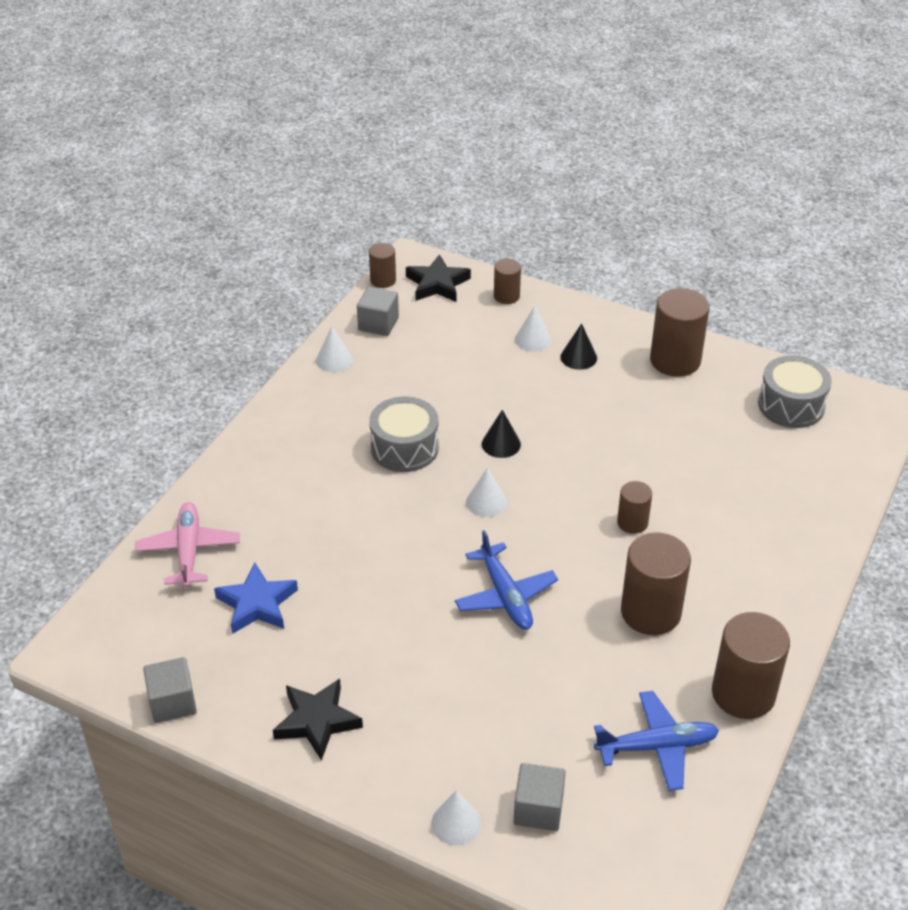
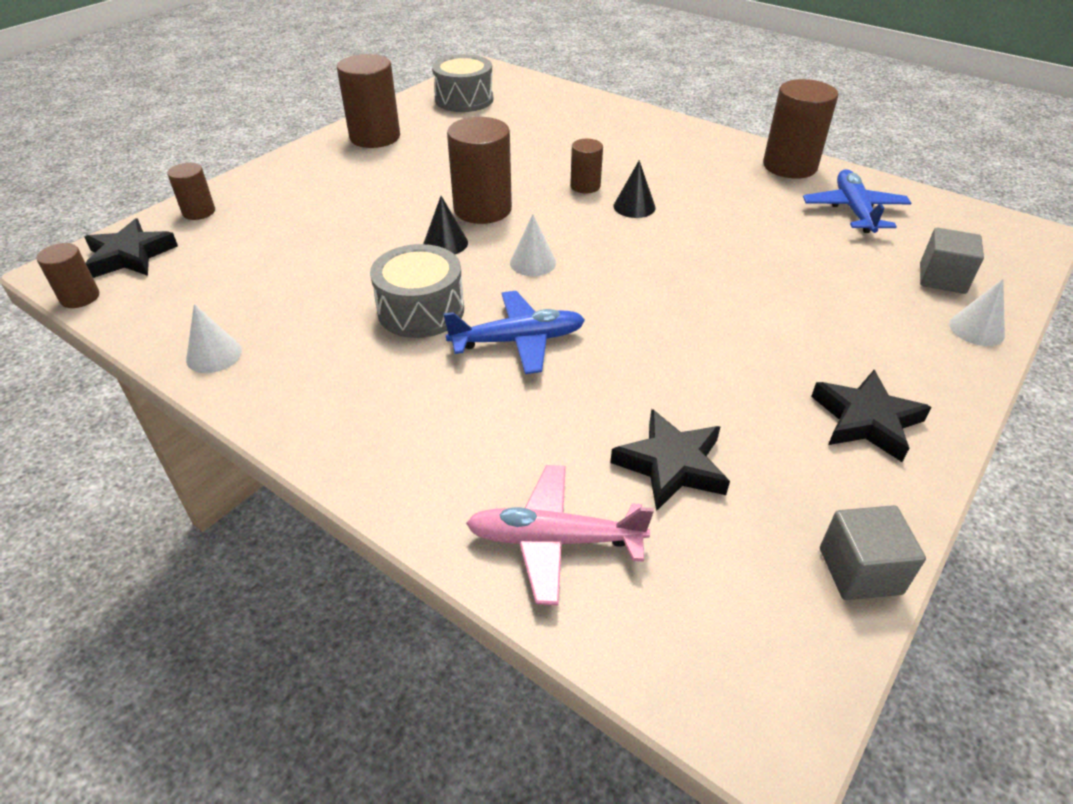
camera: 80 degrees left, 0 degrees up
blue star [214,563,298,634] -> black star [610,409,730,511]
grey cube [357,287,399,336] -> none
blue plane [455,530,558,630] -> blue plane moved to [443,291,585,374]
white cone [515,306,551,352] -> none
black cone [560,323,597,370] -> black cone moved to [614,160,656,218]
brown cylinder [621,532,691,635] -> brown cylinder moved to [447,117,512,224]

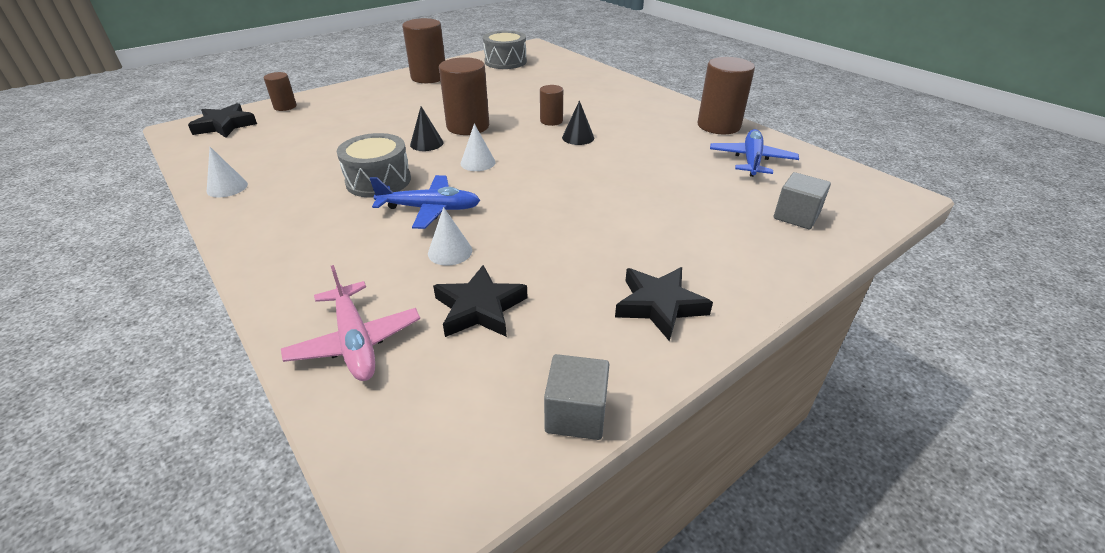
camera: 15 degrees right, 5 degrees down
brown cylinder [37,243,99,308] -> none
pink plane [466,465,654,605] -> pink plane turned 135 degrees counterclockwise [281,265,420,381]
white cone [949,279,1005,346] -> white cone moved to [428,207,472,265]

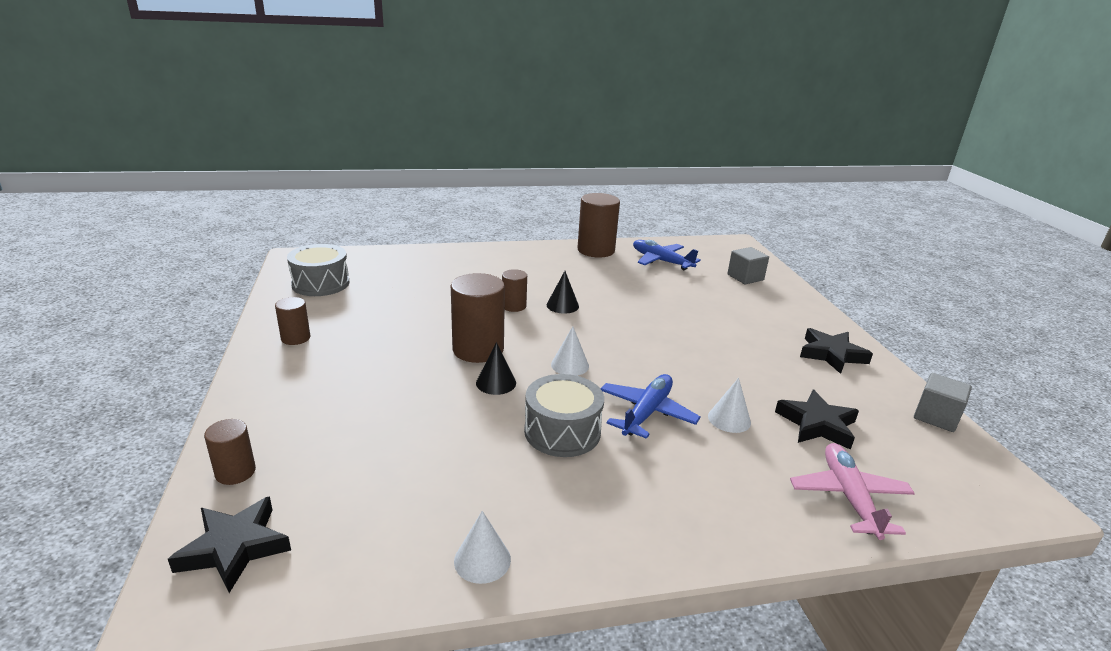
camera: 65 degrees left, 10 degrees down
pink plane [281,265,420,381] -> pink plane turned 90 degrees counterclockwise [790,443,915,540]
brown cylinder [402,18,445,83] -> brown cylinder [275,297,310,345], size x0.54

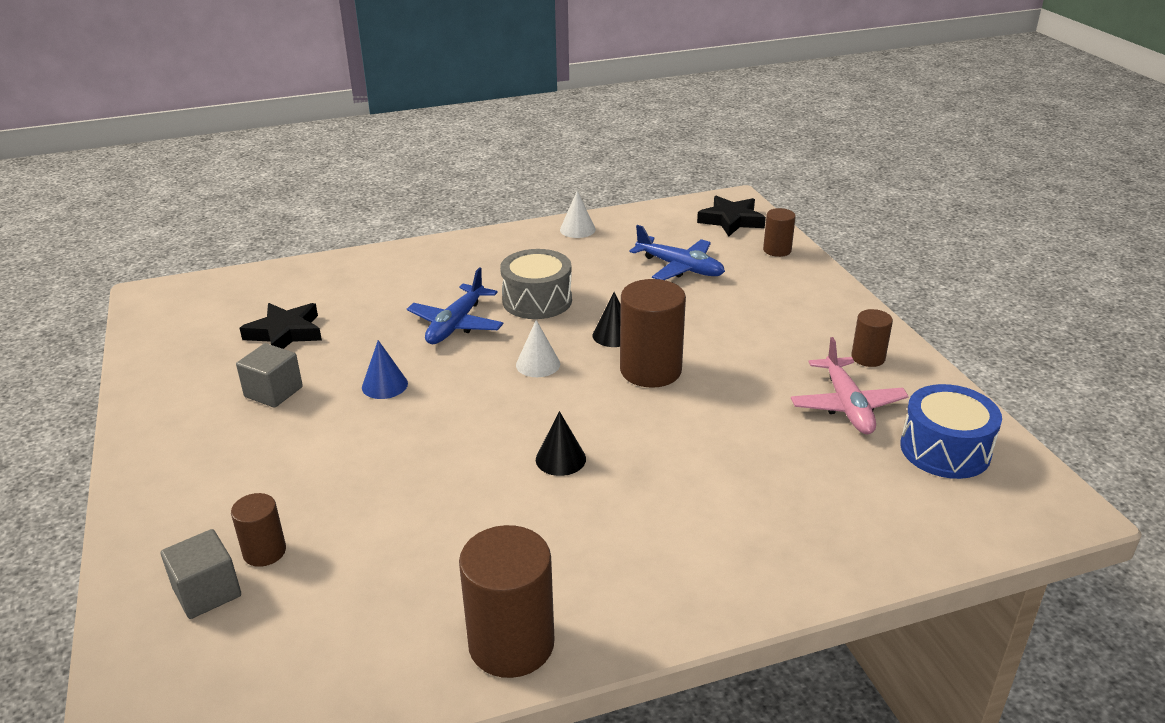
camera: 175 degrees right, 5 degrees up
grey drum [287,244,349,296] -> blue drum [900,384,1002,479]
brown cylinder [502,269,527,312] -> brown cylinder moved to [231,493,286,567]
blue plane [633,240,701,270] -> blue plane moved to [629,225,725,280]
white cone [708,378,751,433] -> none
pink plane [790,443,915,540] -> pink plane moved to [791,337,909,434]
black star [800,328,873,374] -> none
grey cube [914,373,972,432] -> grey cube moved to [236,343,303,408]
none -> blue cone [362,340,408,399]

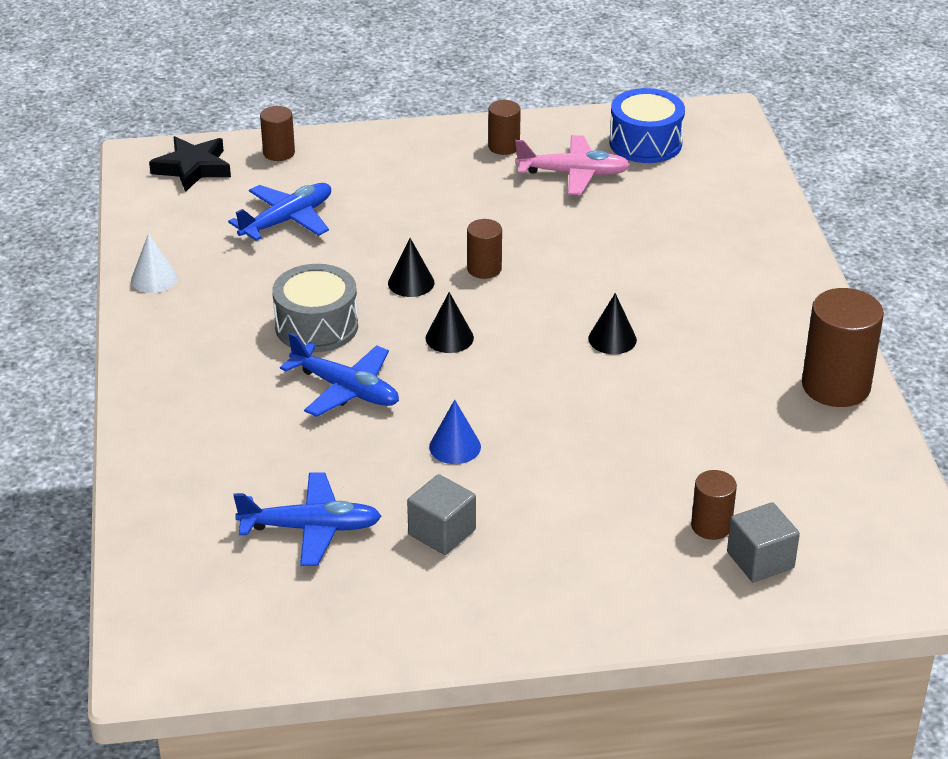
camera: 80 degrees left, 5 degrees up
black star [240,303,322,349] -> blue plane [233,473,382,566]
white cone [516,320,560,377] -> black cone [425,292,474,353]
brown cylinder [620,279,686,388] -> brown cylinder [467,219,502,279], size x0.54

